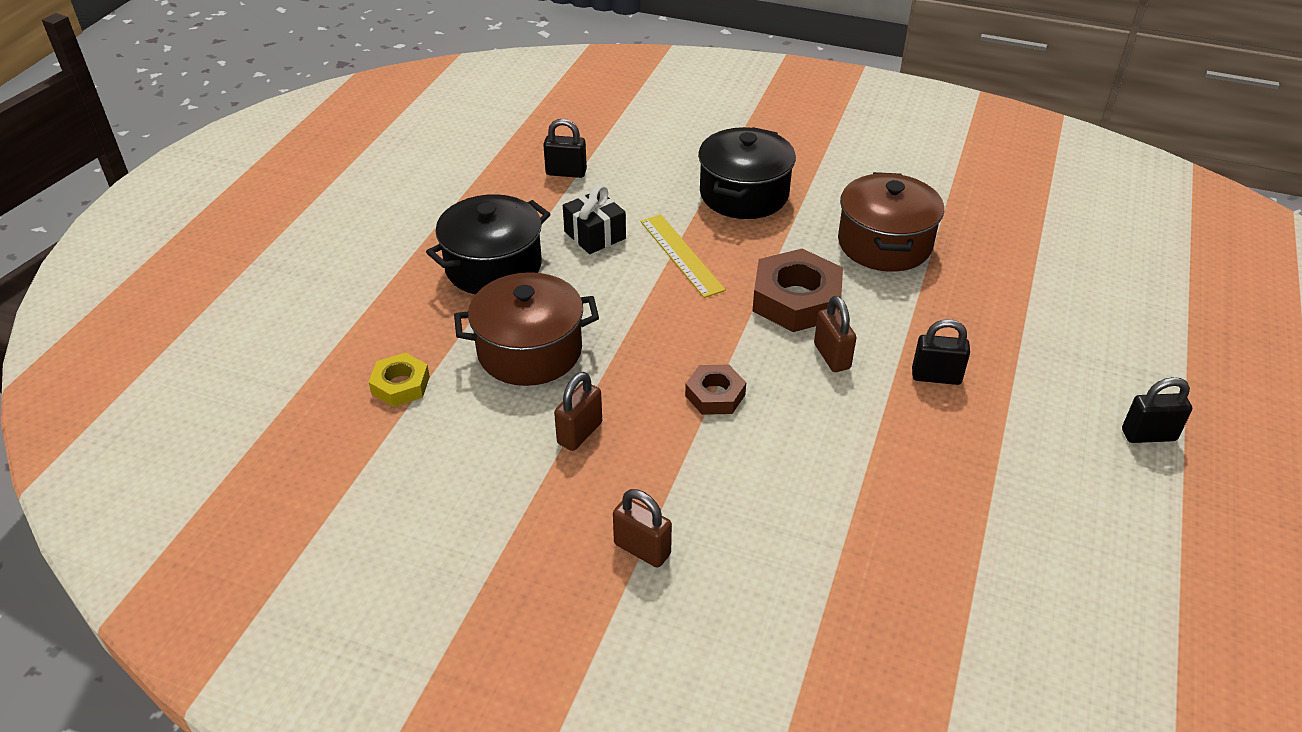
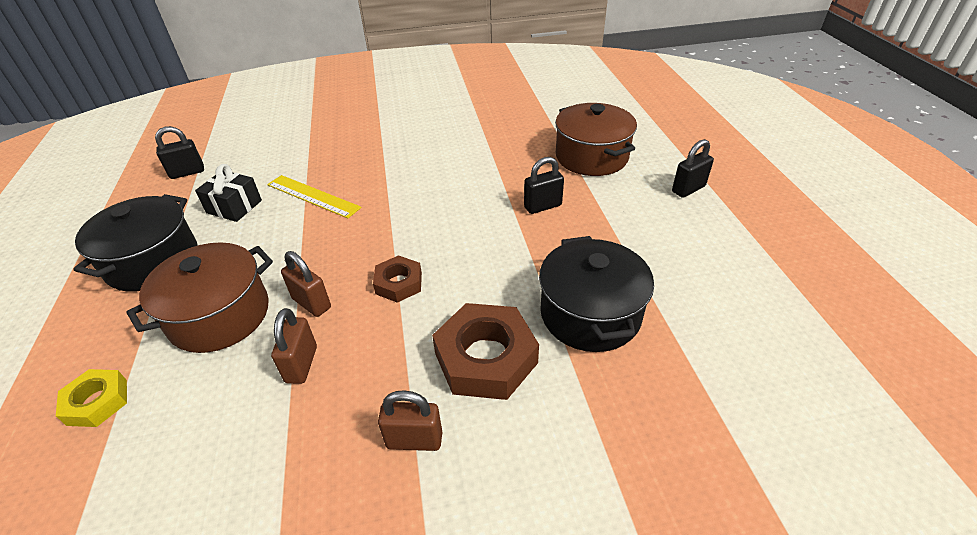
camera: 30 degrees left, 0 degrees up
black pot [698,127,796,219] -> black pot moved to [539,236,654,352]
brown nut [752,249,843,332] -> brown nut moved to [432,303,539,400]
brown padlock [814,296,856,372] -> brown padlock moved to [281,251,331,317]
brown pot [838,172,944,272] -> brown pot moved to [555,103,637,176]

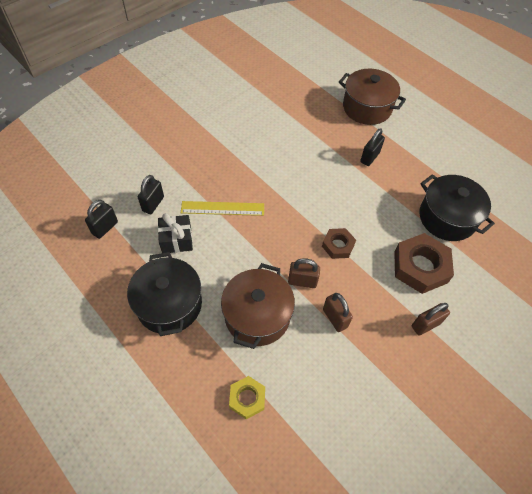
camera: 35 degrees left, 15 degrees up
black padlock [672,139,714,198] -> black padlock moved to [138,175,164,214]

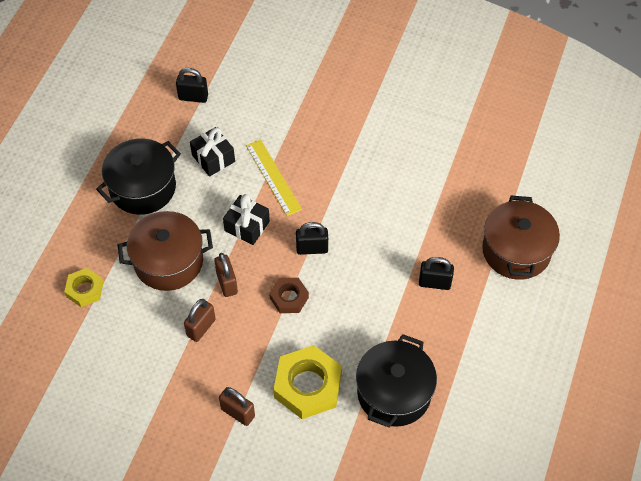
camera: 65 degrees right, 0 degrees up
black padlock [138,175,164,214] -> black padlock moved to [296,222,328,255]
brown nut [394,233,454,294] -> yellow nut [274,345,342,419]
none -> black gift [223,194,270,245]

